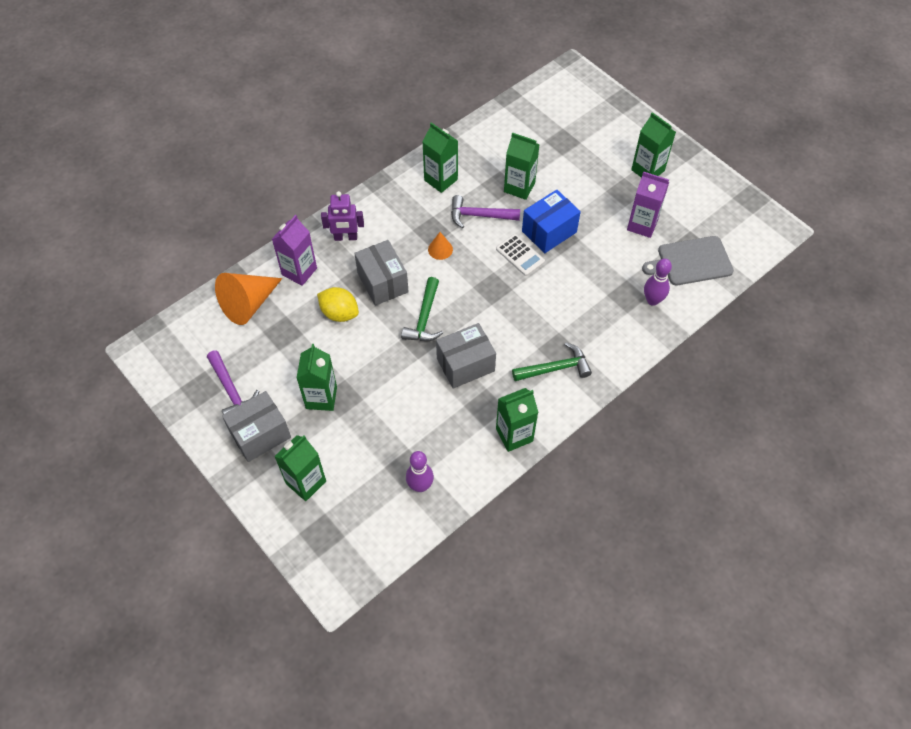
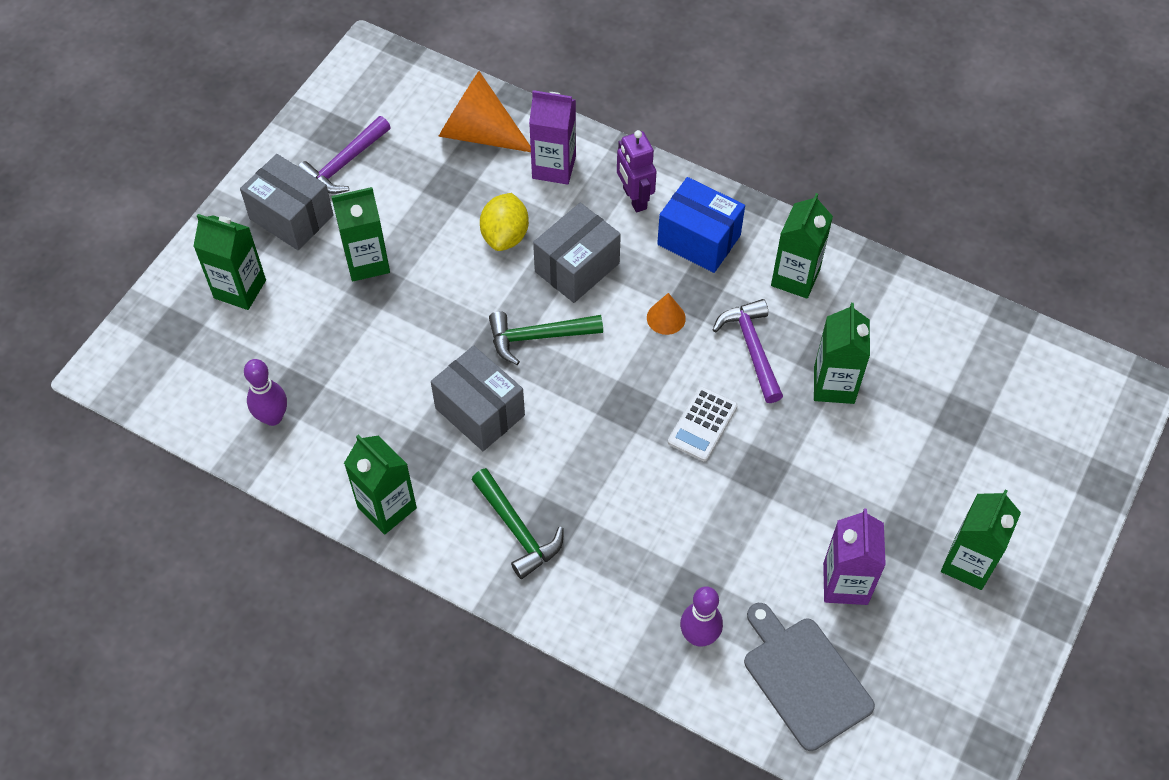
camera: 70 degrees right, 0 degrees up
blue box [522,190,581,253] -> blue box moved to [657,177,745,273]

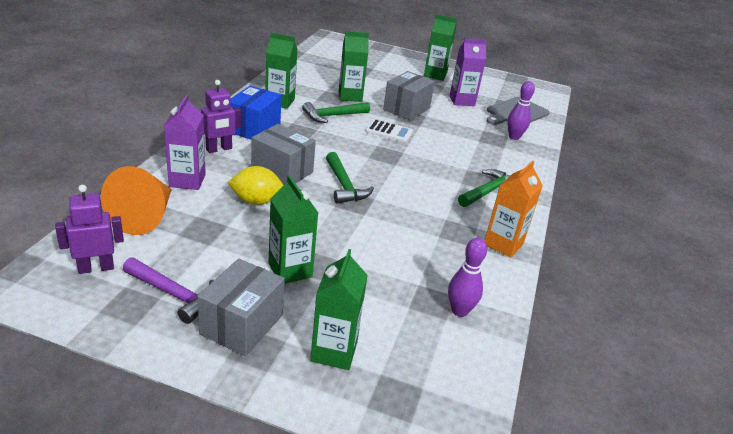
camera: 105 degrees left, 25 degrees down
green carton [344,435,417,535] -> orange carton [484,161,543,258]
grey box [431,346,525,451] -> grey box moved to [383,71,435,120]
orange cone [647,293,686,335] -> none
purple hammer [713,299,783,403] -> green hammer [302,102,370,123]
none -> purple robot [55,185,124,274]

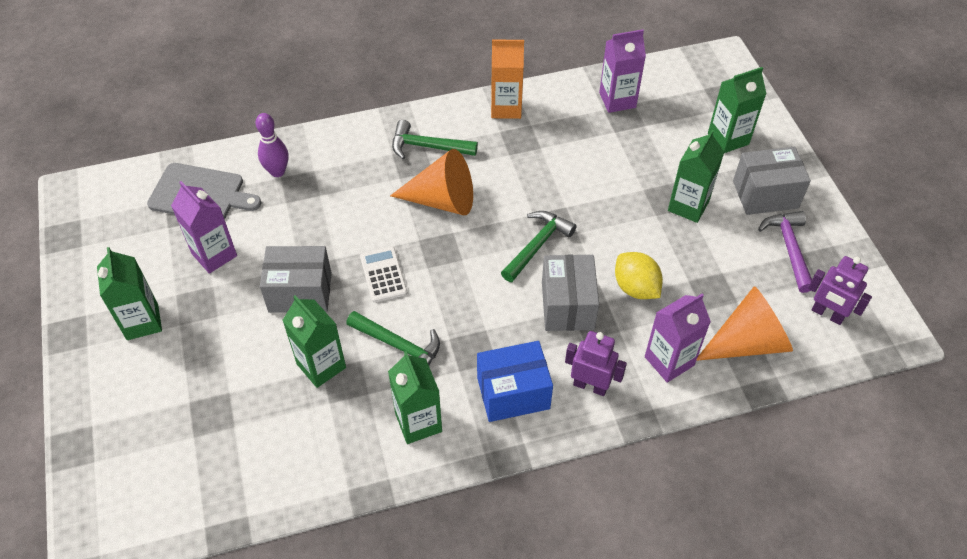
camera: 120 degrees left, 20 degrees up
purple bowling pin [448,238,487,317] -> purple carton [599,29,646,113]
none -> orange cone [390,149,473,215]

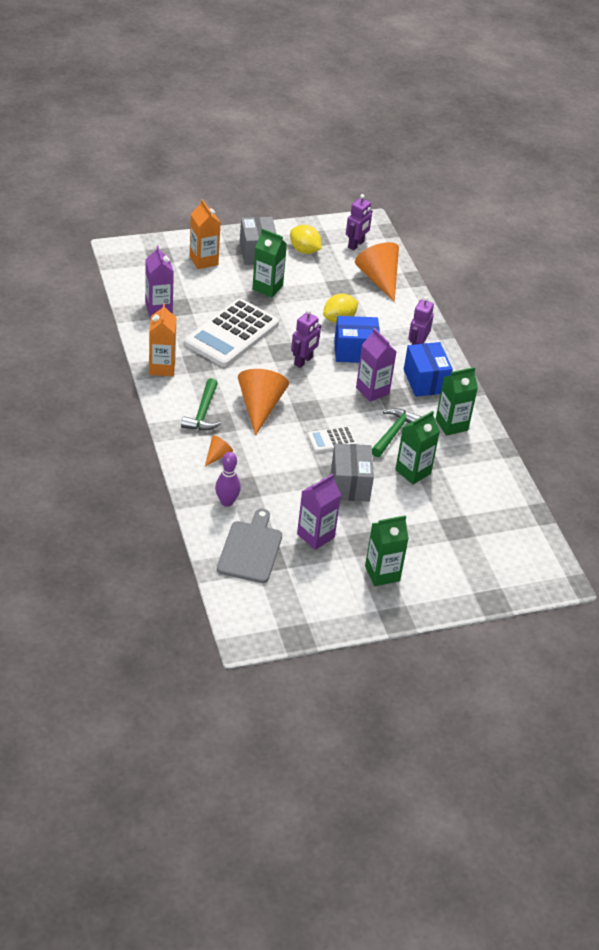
camera: 95 degrees left, 10 degrees down
green hammer [501,211,577,282] -> purple robot [291,309,321,368]
grey box [542,255,599,331] -> blue box [334,316,380,363]
purple carton [645,294,711,383] -> purple carton moved to [356,328,397,402]
green carton [708,67,767,153] -> orange carton [190,199,221,269]
purple hammer [758,211,812,293] -> yellow lemon [290,225,321,254]
none -> white calculator [184,298,279,367]
none -> orange cone [205,435,233,466]

